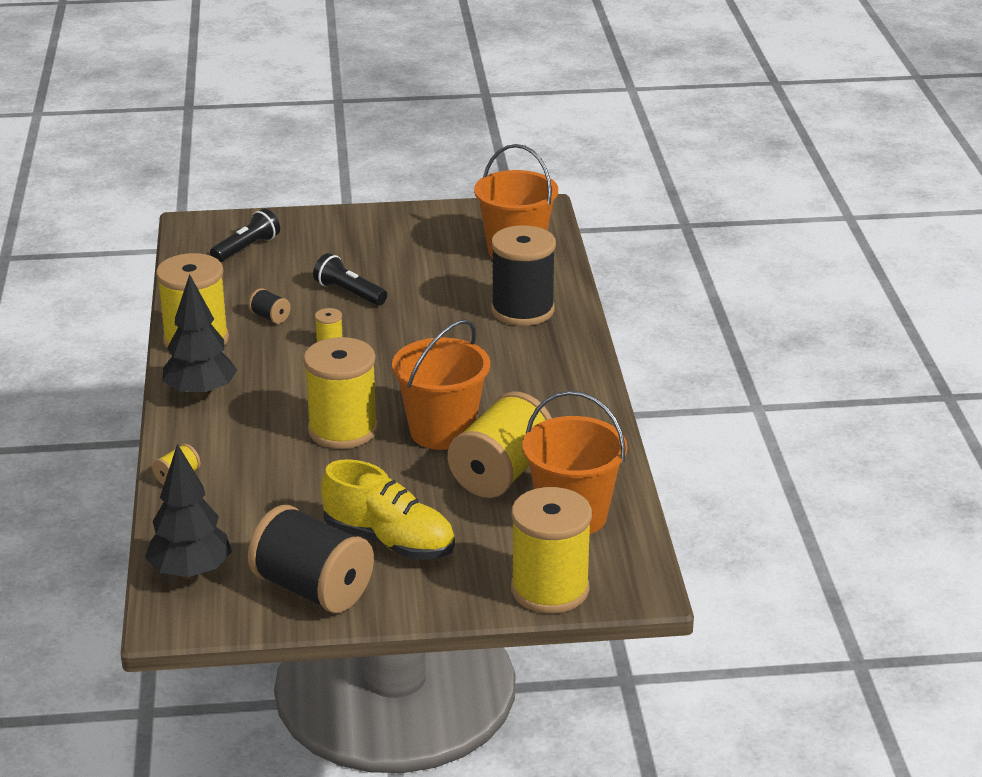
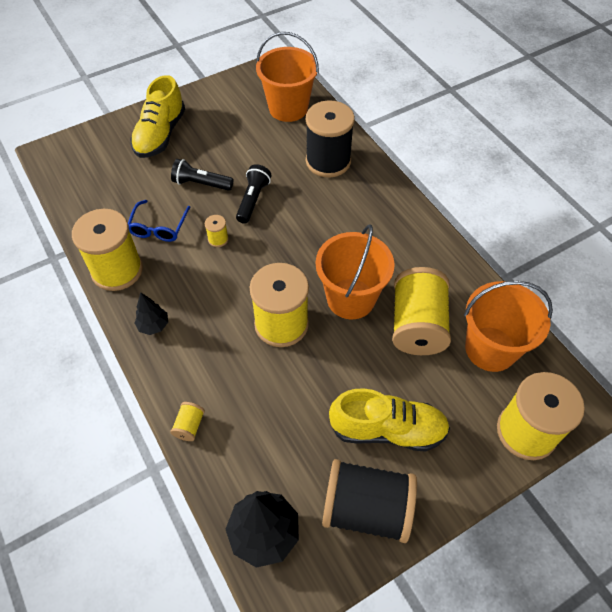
camera: 25 degrees left, 25 degrees up
black tree [162,274,237,399] -> black tree [135,292,168,335], size x0.56
black flashlight [210,209,280,262] -> black flashlight moved to [236,164,271,224]
black spool [249,288,291,324] -> blue glasses [128,200,191,242]
none -> yellow shoe [130,75,185,158]

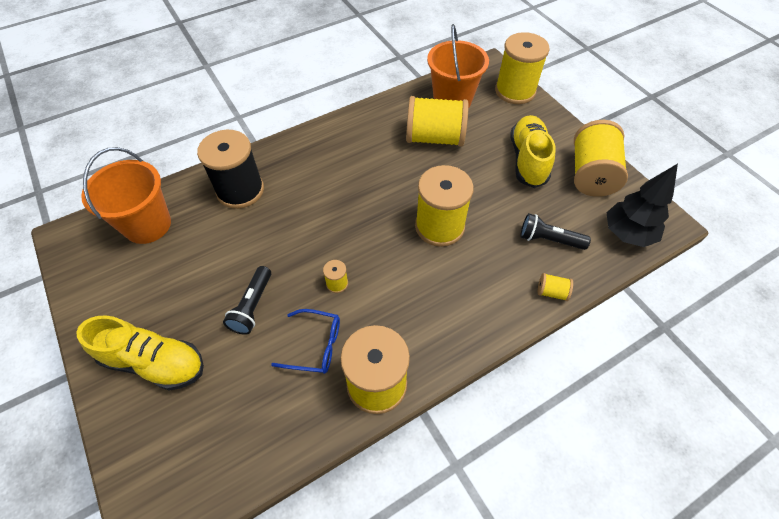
camera: 90 degrees left, 0 degrees up
black tree [135,292,168,335] -> none
black flashlight [236,164,271,224] -> black flashlight moved to [520,213,591,250]
orange bucket [316,224,395,319] -> none
black spool [322,459,417,543] -> yellow spool [574,120,628,197]

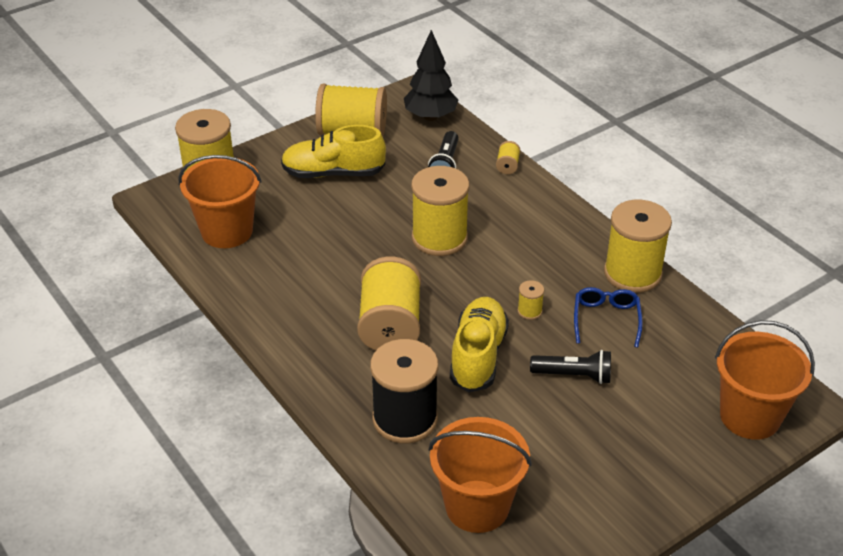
camera: 95 degrees left, 15 degrees down
yellow shoe [76,315,204,391] -> yellow shoe moved to [450,297,509,392]
yellow spool [406,96,469,147] -> yellow spool moved to [357,257,421,350]
none -> orange bucket [715,320,815,440]

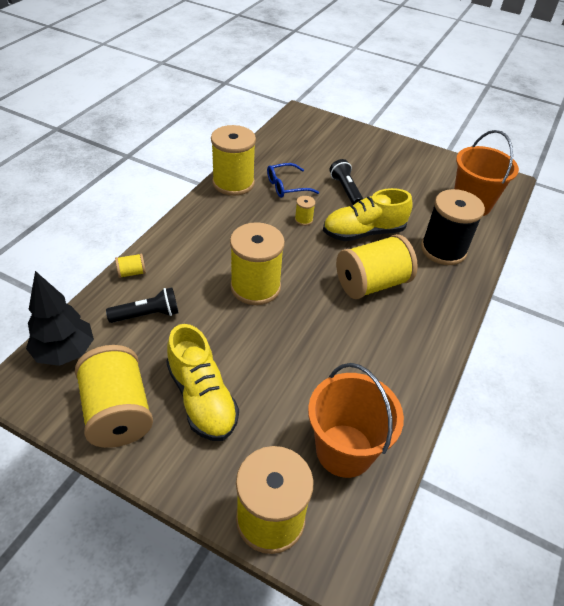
camera: 120 degrees left, 5 degrees up
orange bucket [715,320,815,440] -> none

